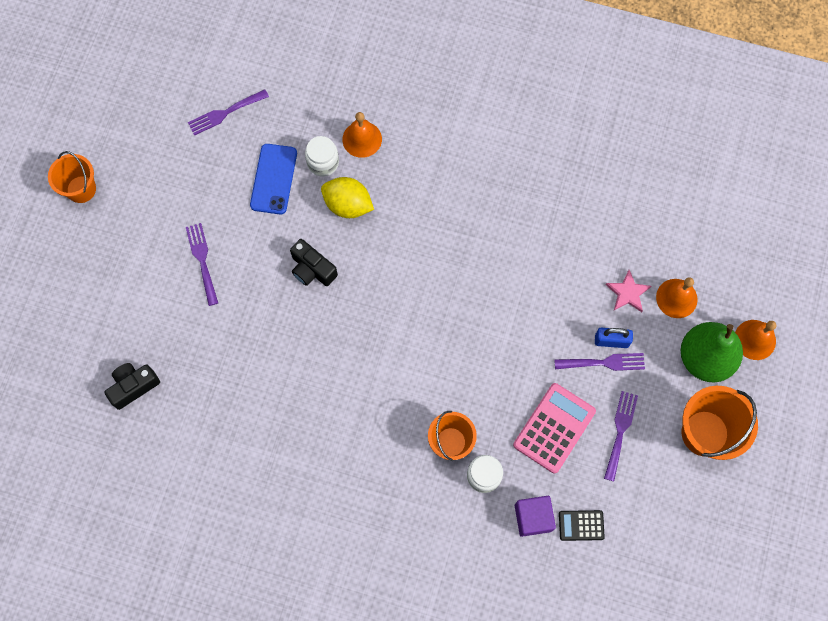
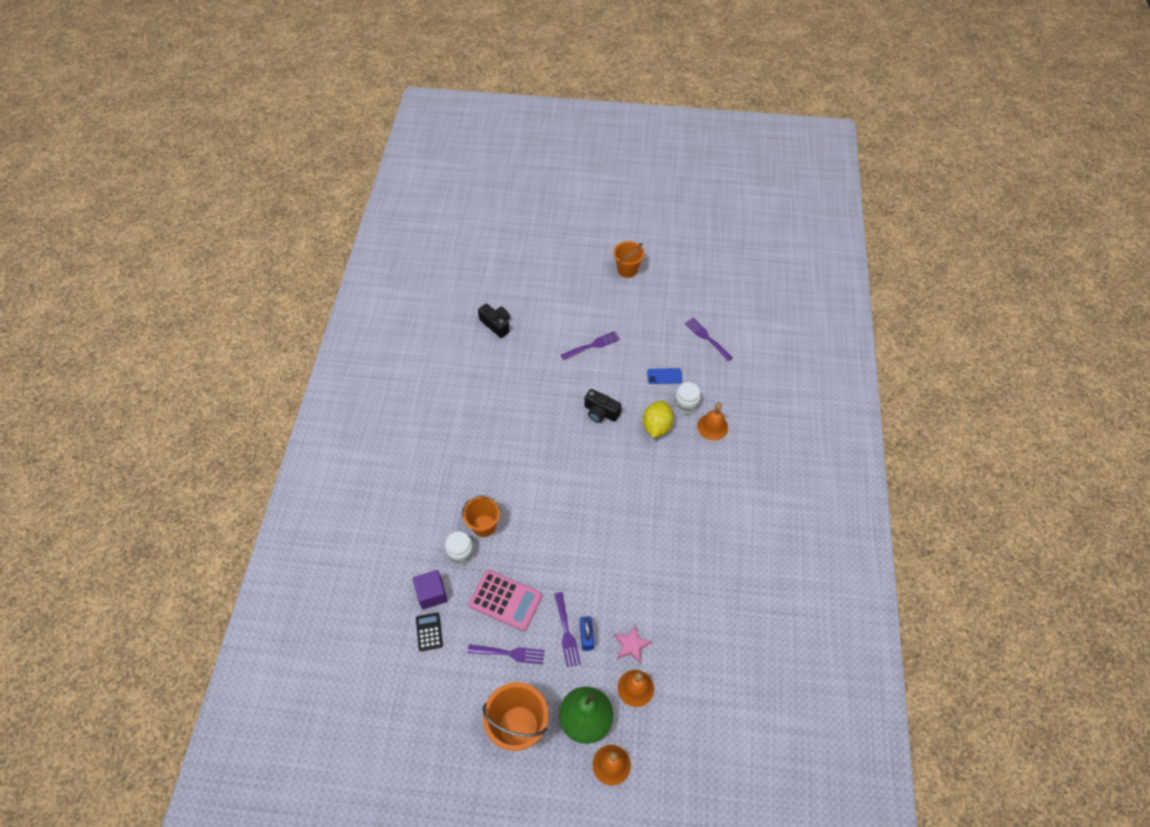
camera: 80 degrees right, 15 degrees down
blue phone [250,144,297,214] -> blue phone [647,368,682,384], size x0.64
black camera [290,239,338,286] -> black camera turned 90 degrees counterclockwise [584,389,621,423]

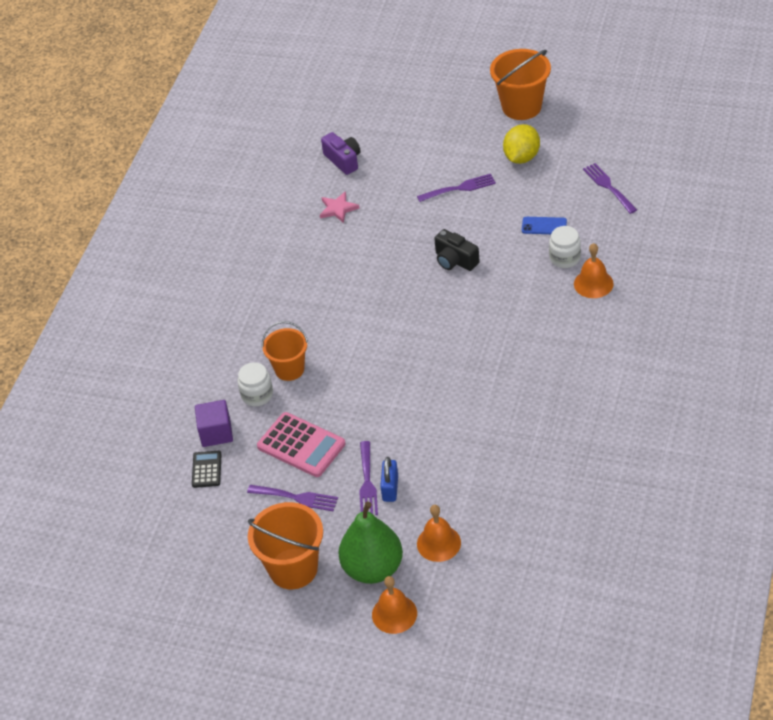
camera: 15 degrees right, 10 degrees down
black camera [478,304,510,338] -> purple camera [321,132,361,175]
orange bucket [613,241,644,278] -> orange bucket [490,49,551,120], size x1.51
pink star [614,624,652,664] -> pink star moved to [320,191,360,223]
yellow lemon [643,400,674,438] -> yellow lemon moved to [503,124,540,164]

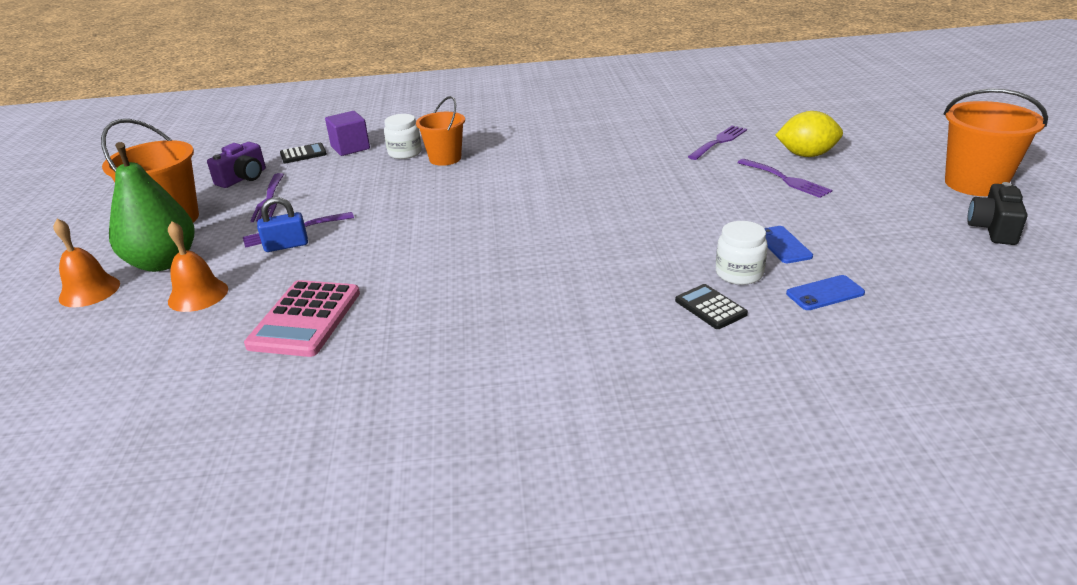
camera: 65 degrees right, 15 degrees down
pink calculator [257,412,346,477] -> pink calculator moved to [244,280,360,357]
pink star [320,191,360,223] -> none
purple camera [321,132,361,175] -> purple camera moved to [207,142,266,188]
black camera [434,229,480,271] -> black camera moved to [967,182,1027,245]
yellow lemon [503,124,540,164] -> yellow lemon moved to [775,111,843,157]
orange bell [574,243,614,298] -> black calculator [675,284,748,329]
purple fork [583,163,637,214] -> purple fork moved to [688,126,747,160]
none -> blue phone [786,275,865,310]

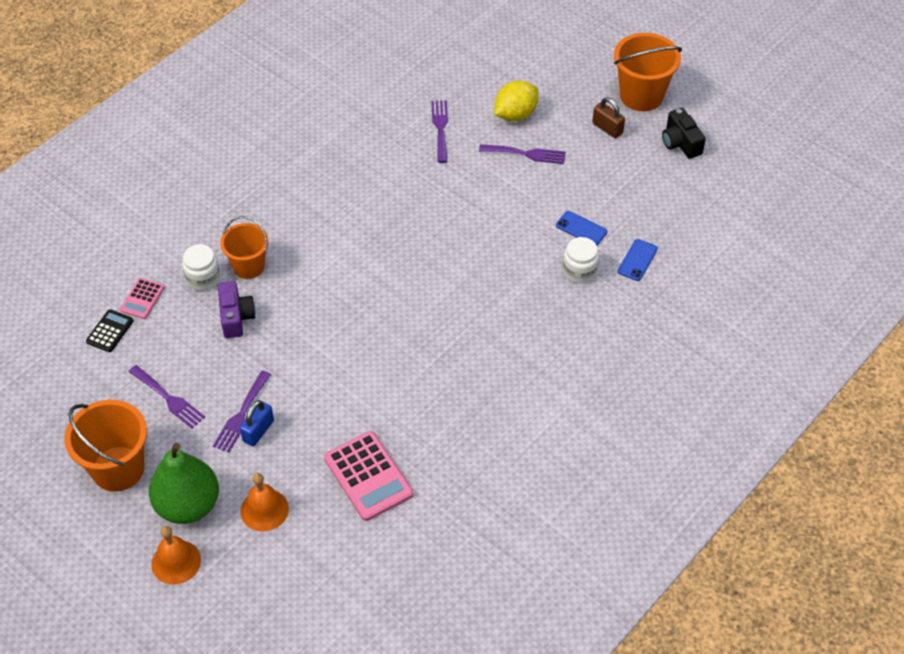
camera: 45 degrees left, 20 degrees up
purple camera [207,142,266,188] -> purple camera moved to [218,281,256,338]
purple cube [325,111,370,156] -> pink calculator [120,278,165,319]
black calculator [675,284,748,329] -> none
none -> brown padlock [592,97,625,138]

